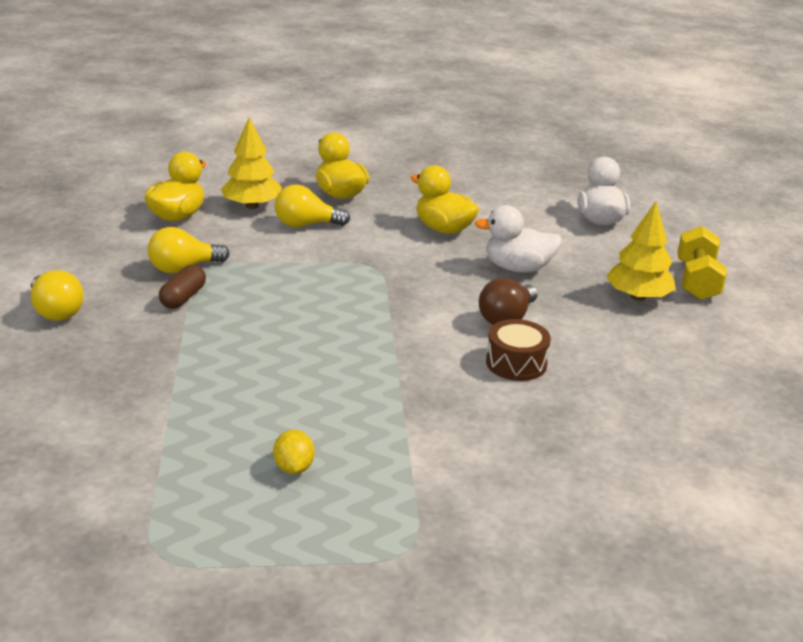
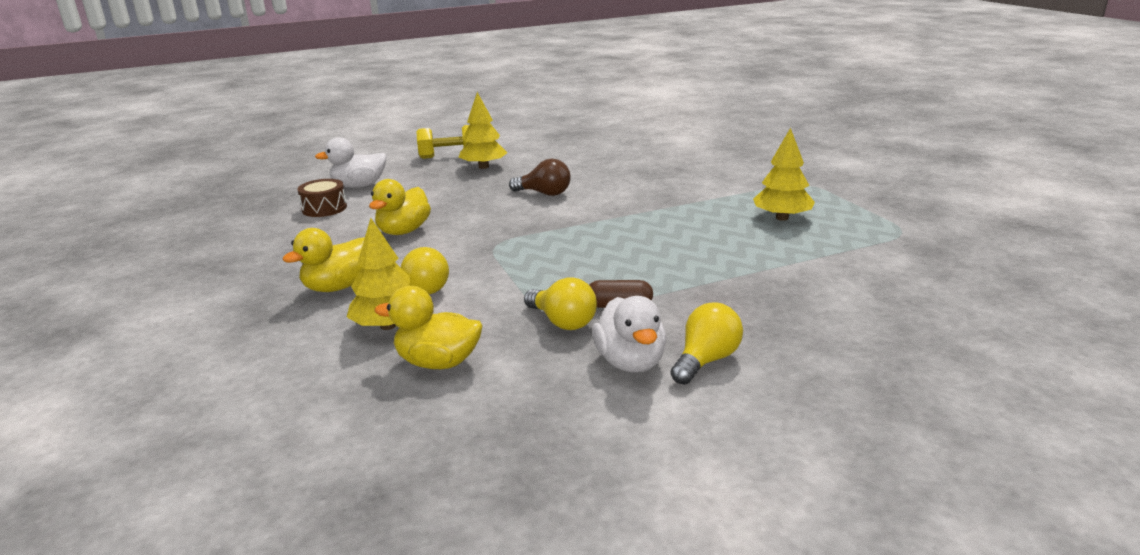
camera: 105 degrees left, 5 degrees down
yellow lemon [273,430,315,474] -> yellow tree [753,128,815,221]
white duck [474,205,562,273] -> white duck moved to [592,296,666,373]
brown drum [486,319,551,381] -> brown drum moved to [297,179,347,217]

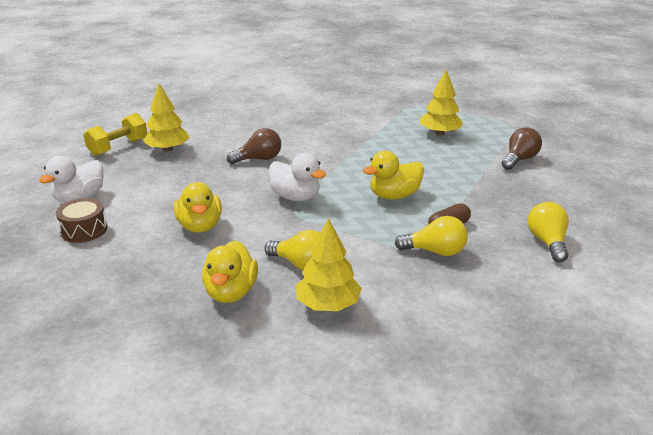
camera: 40 degrees left, 5 degrees up
yellow duck [374,286,483,369] -> yellow duck moved to [363,151,424,200]
white duck [592,296,666,373] -> white duck moved to [269,153,326,201]
none -> brown light bulb [502,127,542,170]

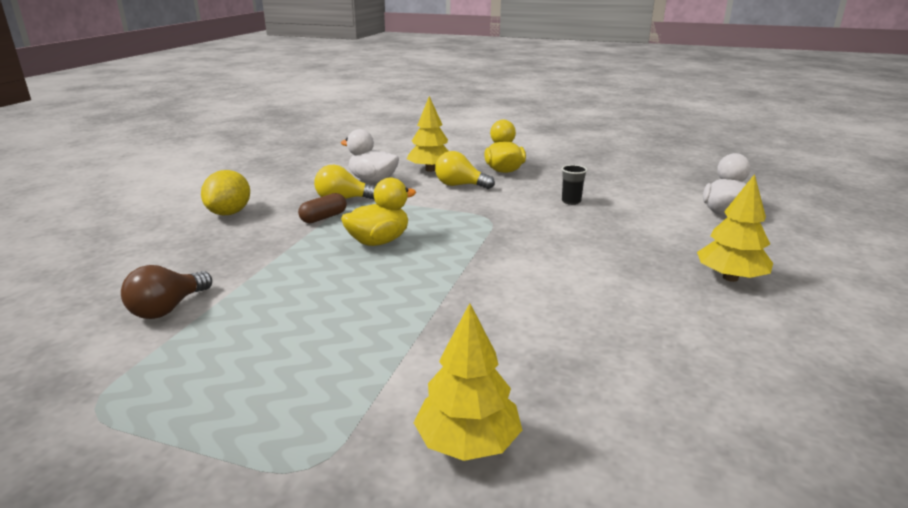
camera: 170 degrees right, 5 degrees down
brown drum [56,198,108,243] -> none
yellow dumbbell [83,113,147,156] -> none
yellow duck [174,182,222,233] -> black cup [561,165,587,205]
brown light bulb [227,128,281,164] -> none
white duck [269,153,326,201] -> white duck moved to [341,129,399,182]
yellow tree [420,69,463,136] -> yellow tree moved to [414,303,522,461]
yellow light bulb [528,202,569,262] -> yellow lemon [201,170,250,216]

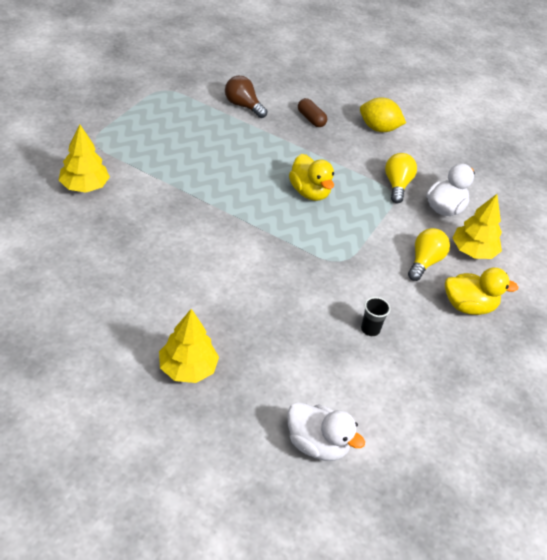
camera: 95 degrees right, 20 degrees up
brown capsule [298,193,347,223] -> brown capsule moved to [298,98,327,127]

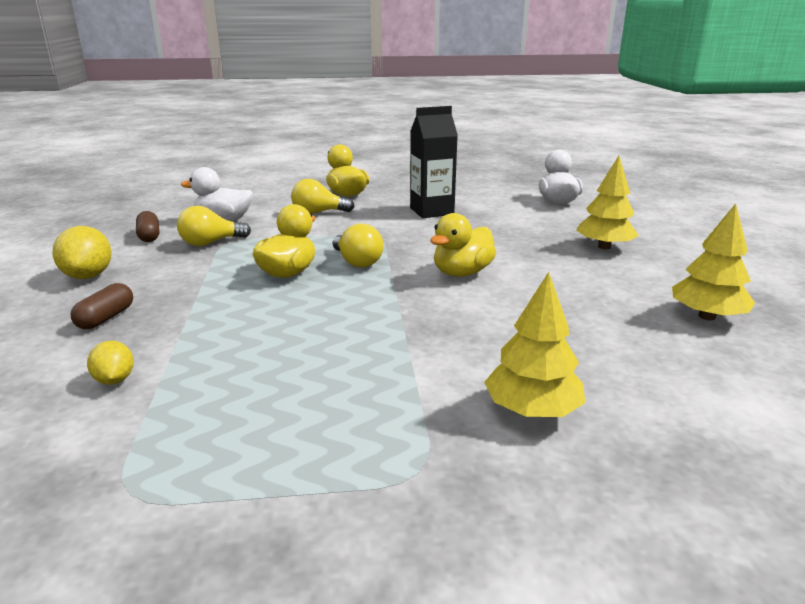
camera: 120 degrees left, 20 degrees down
brown light bulb [225,76,267,118] -> yellow lemon [87,341,134,385]
black cup [361,297,390,336] -> black carton [410,106,458,218]
yellow tree [452,194,502,259] -> yellow tree moved to [672,204,755,320]
none -> brown capsule [136,211,159,242]
none -> yellow light bulb [333,224,384,268]
none -> yellow duck [430,213,496,277]

